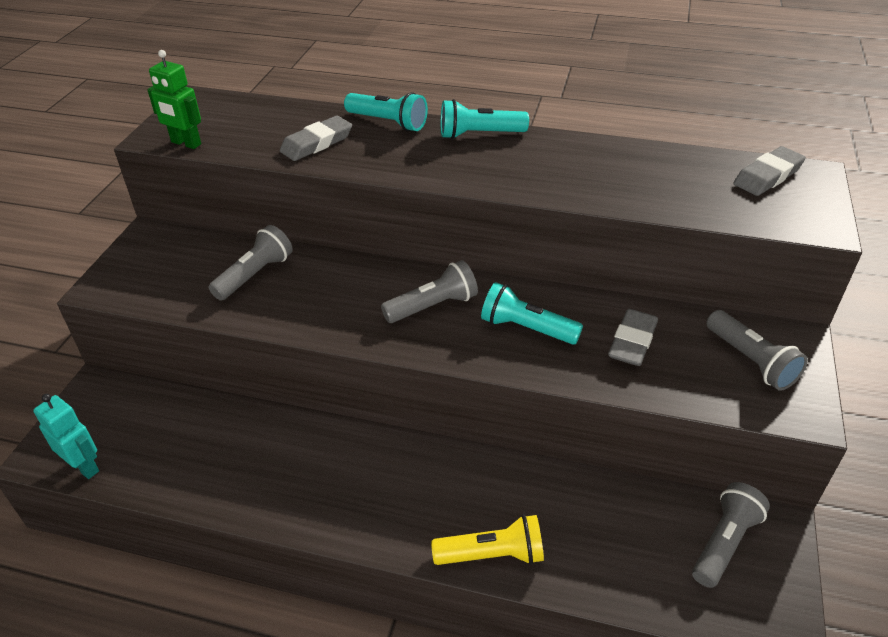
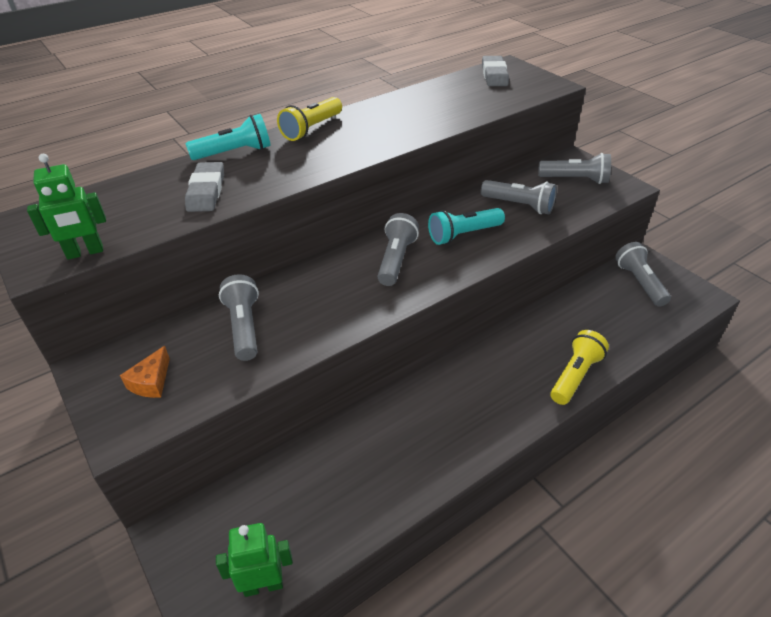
camera: 50 degrees left, 0 degrees up
turquoise robot [33,394,99,479] -> green robot [216,523,293,597]
turquoise flashlight [440,99,529,139] -> yellow flashlight [277,97,342,141]
grey eraser [608,309,658,366] -> grey flashlight [481,180,557,214]
none -> orange cheese [120,346,170,398]

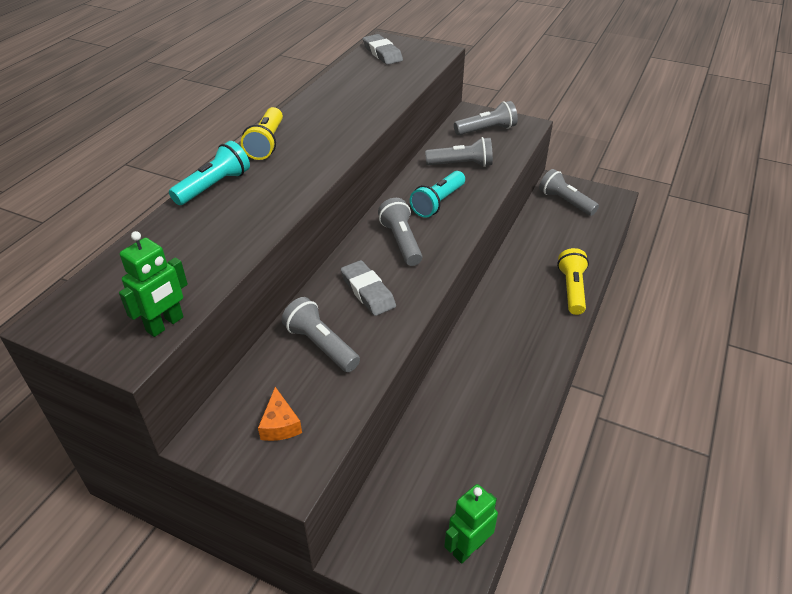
camera: 30 degrees left, 0 degrees up
grey eraser [185,162,224,212] -> grey eraser moved to [341,260,396,316]

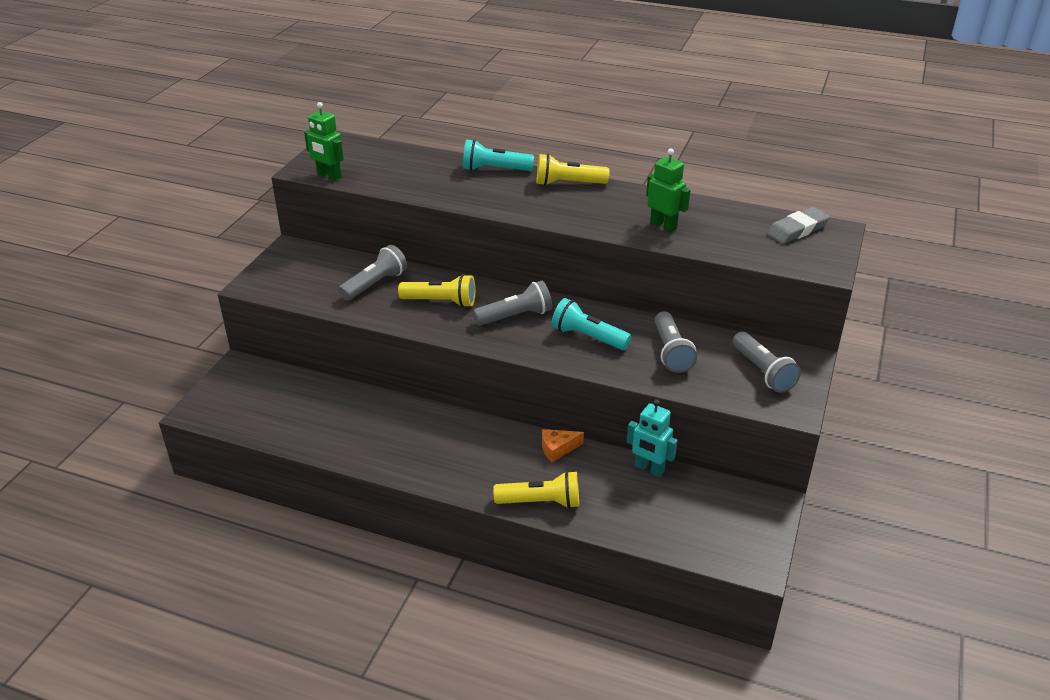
camera: 85 degrees right, 5 degrees down
turquoise flashlight [169,141,250,205] -> turquoise flashlight turned 150 degrees clockwise [463,139,534,171]
orange cheese [258,387,302,441] -> orange cheese moved to [542,429,584,462]
grey eraser [341,260,396,316] -> yellow flashlight [398,274,475,307]
green robot [444,484,498,564] -> green robot moved to [646,149,690,232]
grey flashlight [539,169,599,216] -> none
none -> turquoise robot [627,399,677,477]

